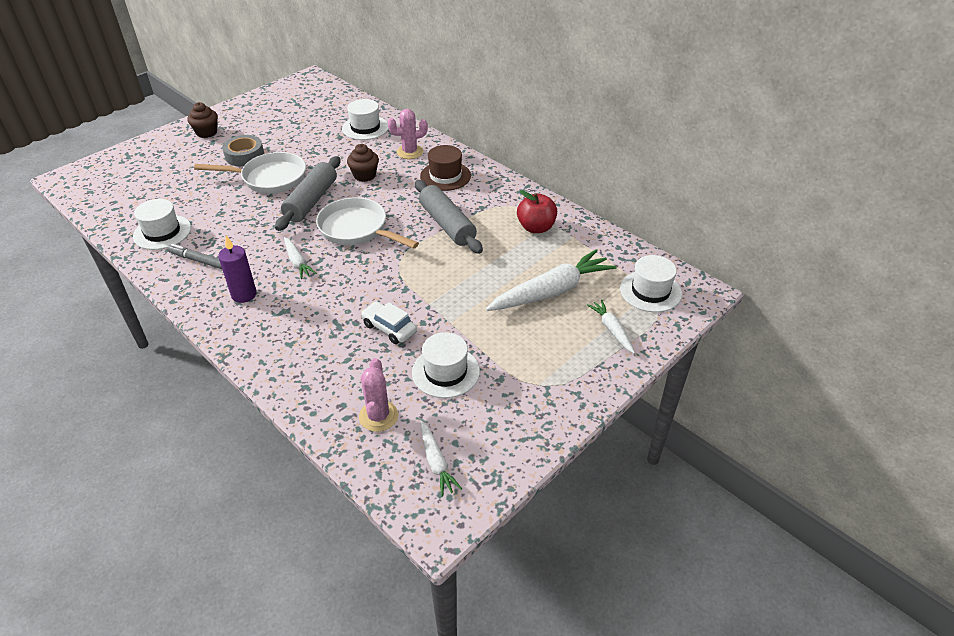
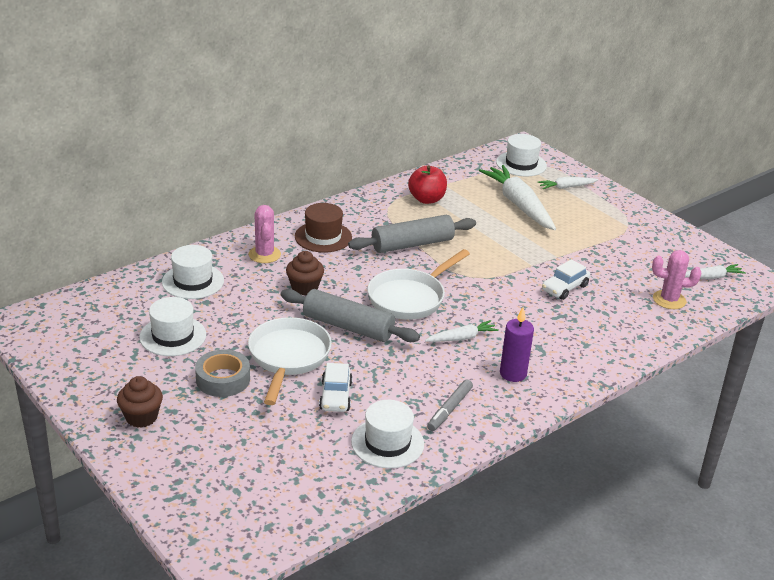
camera: 85 degrees left, 10 degrees down
white hat [412,332,480,398] -> white hat moved to [139,297,206,356]
none -> white car [319,363,353,412]

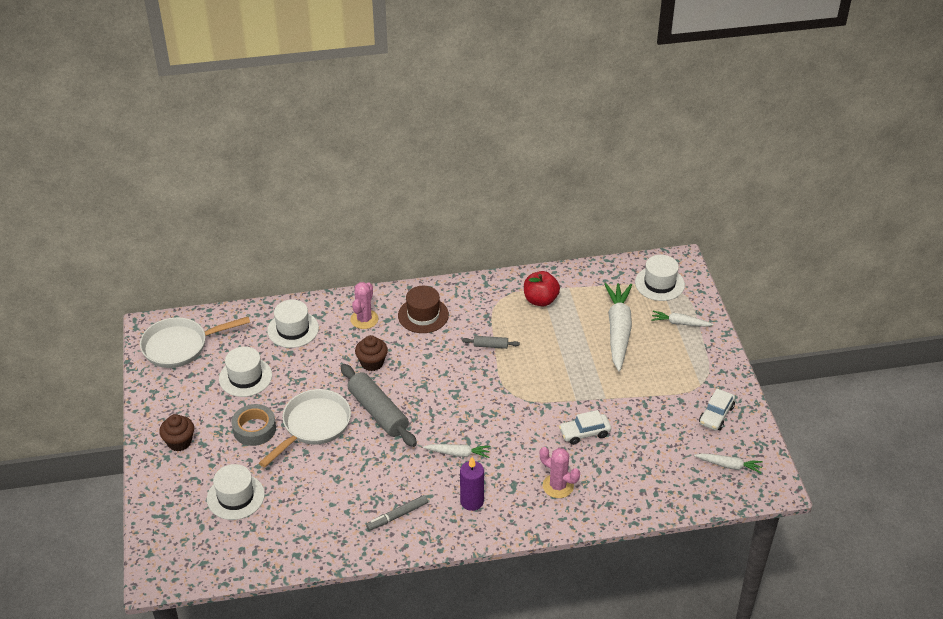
camera: 30 degrees right, 10 degrees up
white car [319,363,353,412] -> white car moved to [699,389,735,430]
grey rolling pin [348,215,476,253] -> grey rolling pin [462,336,520,349], size x0.46
white hat [351,400,424,468] -> white hat moved to [207,464,265,520]
white pan [368,249,470,320] -> white pan moved to [140,317,250,368]
pink cactus [652,250,701,309] -> pink cactus moved to [540,447,580,498]

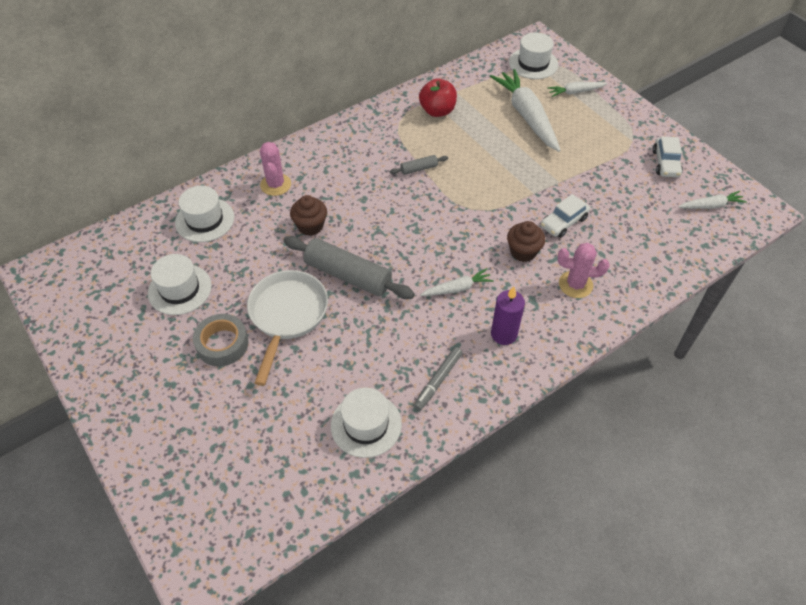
camera: 25 degrees left, 10 degrees up
white pan [140,317,250,368] -> none
brown cupcake [159,414,194,451] -> brown cupcake moved to [507,221,545,262]
white hat [207,464,265,520] -> white hat moved to [331,387,402,458]
brown hat [398,286,449,333] -> none

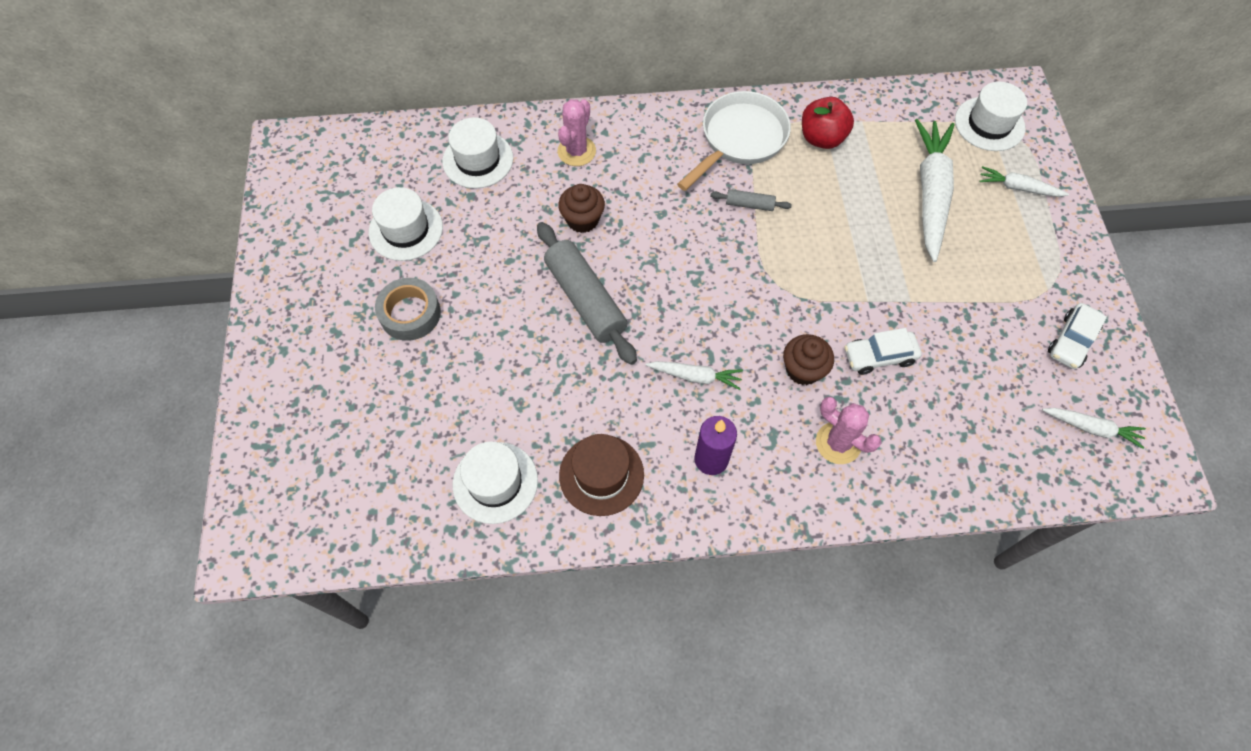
camera: 30 degrees right, 10 degrees up
white pan [247,270,328,386] -> white pan moved to [677,91,791,191]
grey marker [413,347,463,411] -> brown hat [559,434,644,516]

